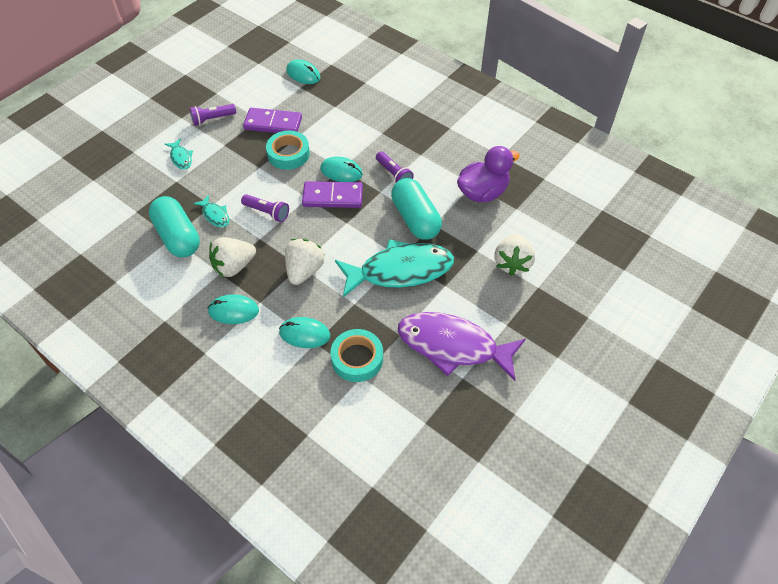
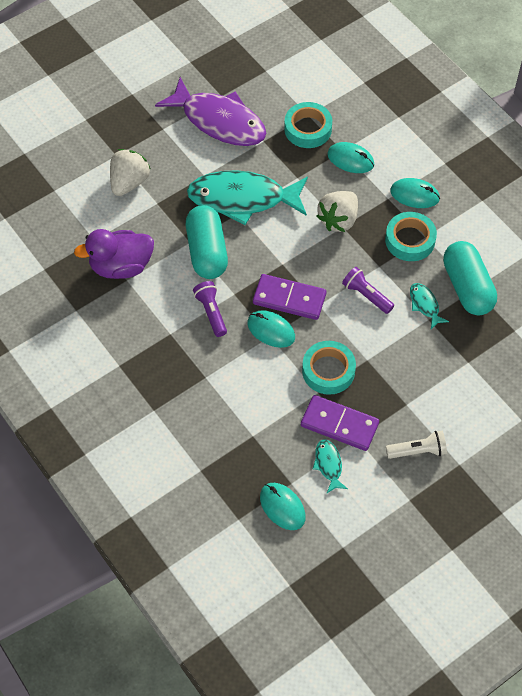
camera: 165 degrees left, 5 degrees up
turquoise fish [165,138,193,170] -> turquoise fish moved to [313,439,348,494]
purple flashlight [190,104,236,126] -> white flashlight [386,431,447,459]
white strawberry [209,237,256,277] -> turquoise tape [385,212,437,261]

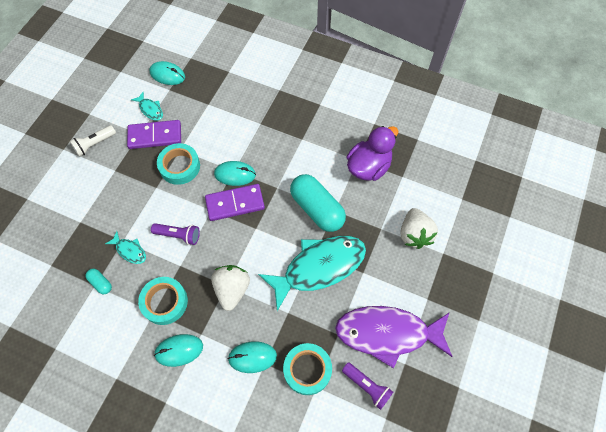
camera: 150 degrees right, 5 degrees up
purple flashlight [193,281,227,337] -> purple flashlight moved to [342,362,393,410]
turquoise capsule [443,241,497,315] -> turquoise capsule [85,269,112,294], size x0.44

